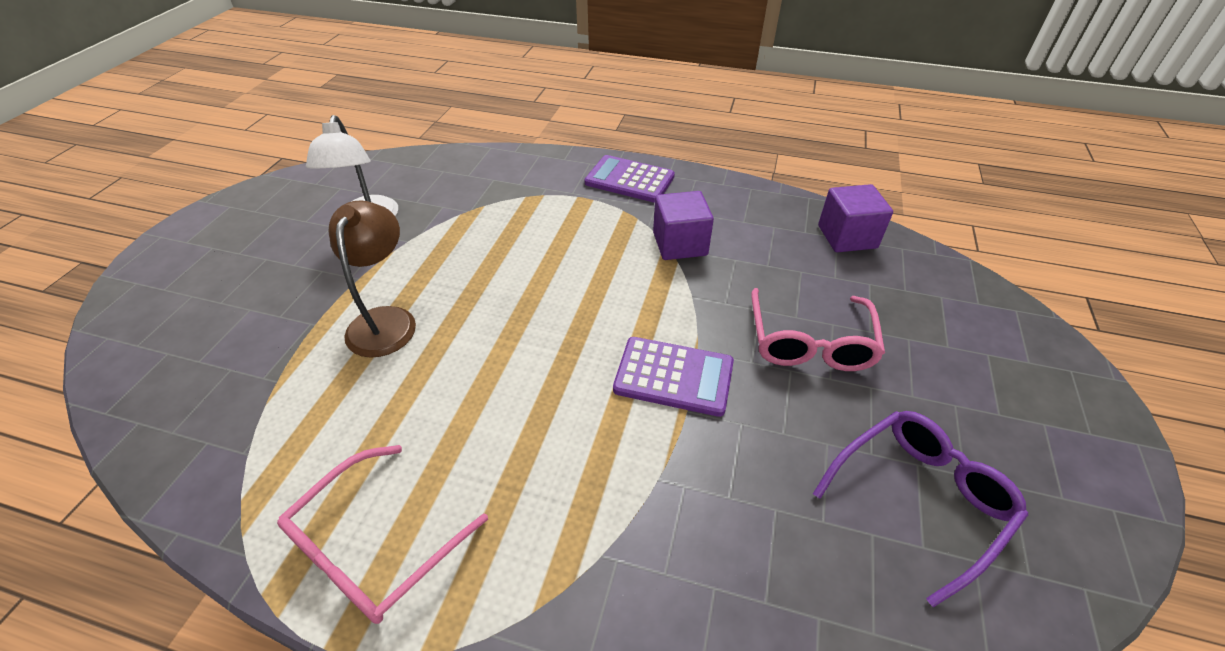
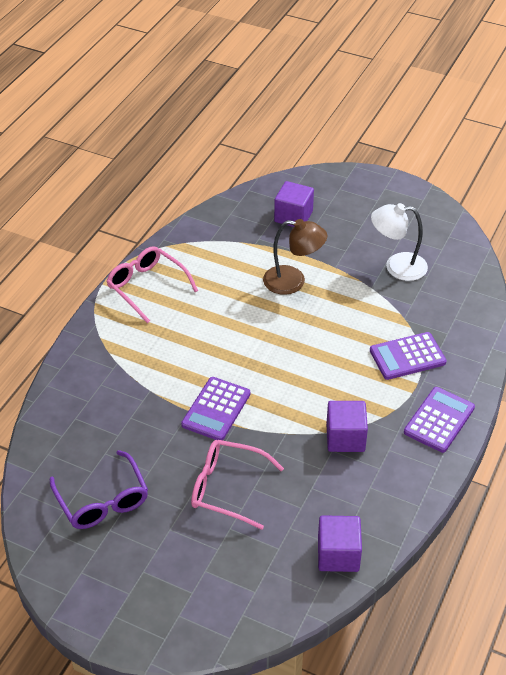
camera: 100 degrees right, 0 degrees up
none -> purple cube [274,181,314,227]
none -> purple calculator [370,332,447,380]

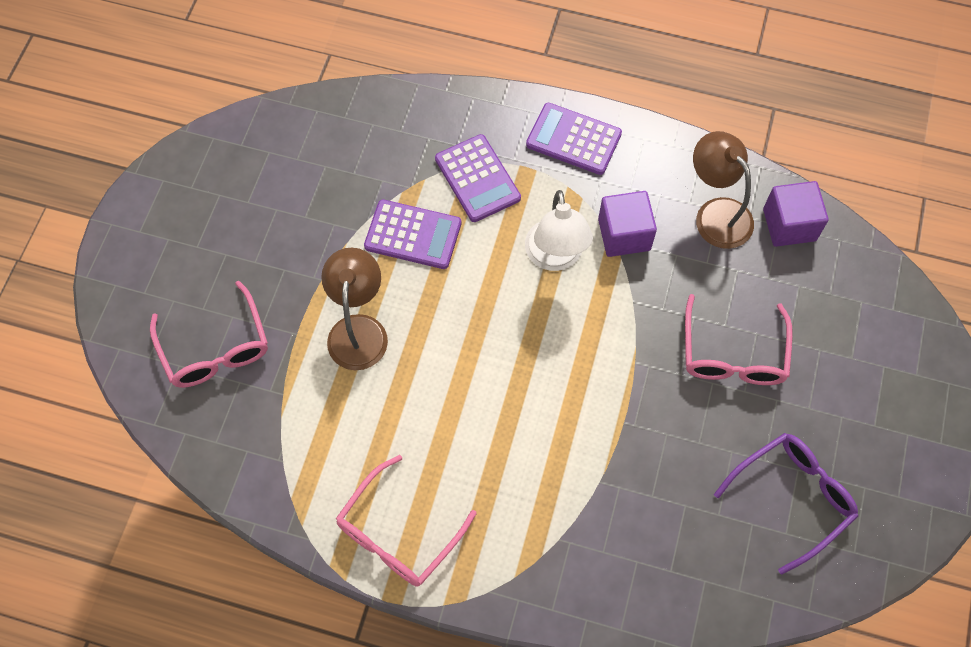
camera: 100 degrees left, 20 degrees up
purple calculator [181,377,250,440] -> purple calculator moved to [364,199,461,269]
purple cube [274,181,314,227] -> pink glasses [150,281,268,388]
white lamp [371,203,428,281] -> white lamp moved to [525,190,593,271]
none -> brown lamp [693,131,754,249]

